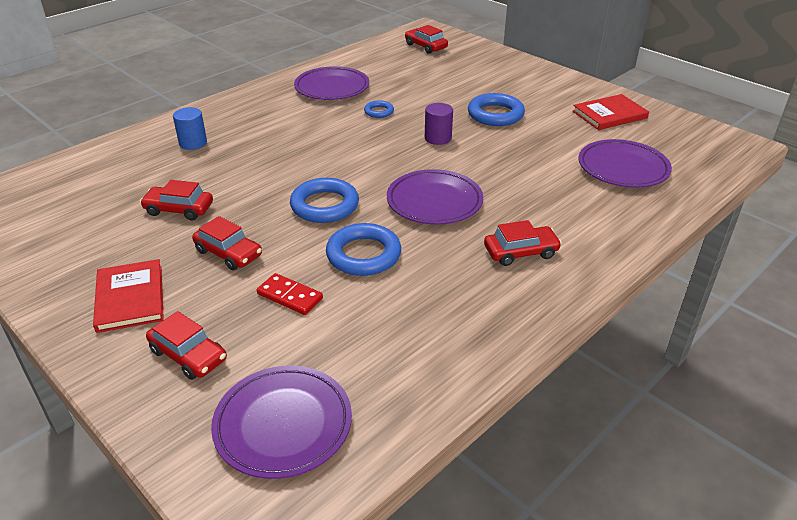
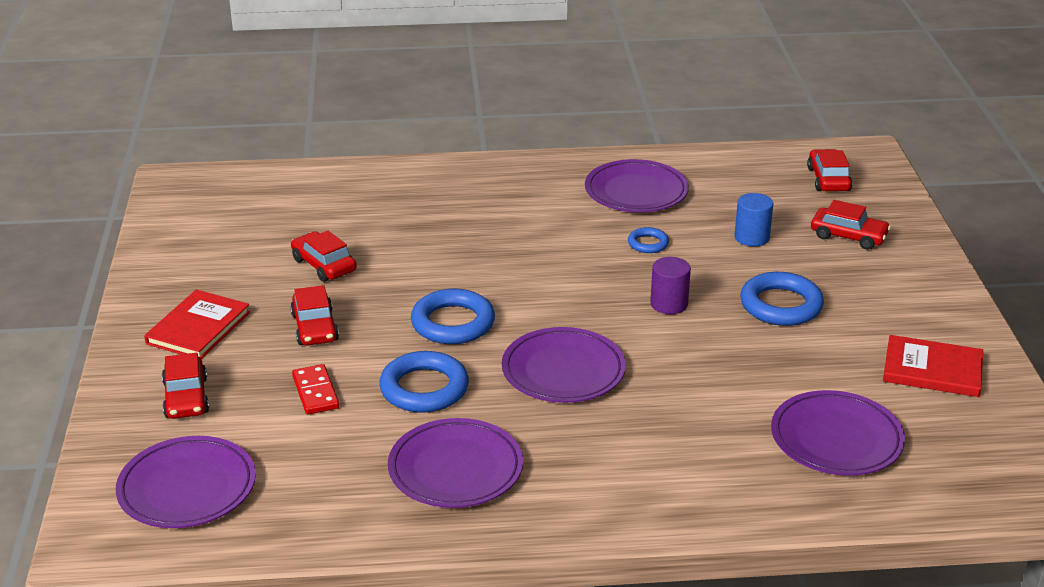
camera: 40 degrees right, 5 degrees down
blue cylinder [173,107,207,150] -> blue cylinder moved to [734,193,773,246]
red car [484,220,562,266] -> red car moved to [811,200,891,250]
none -> purple plate [388,418,523,508]

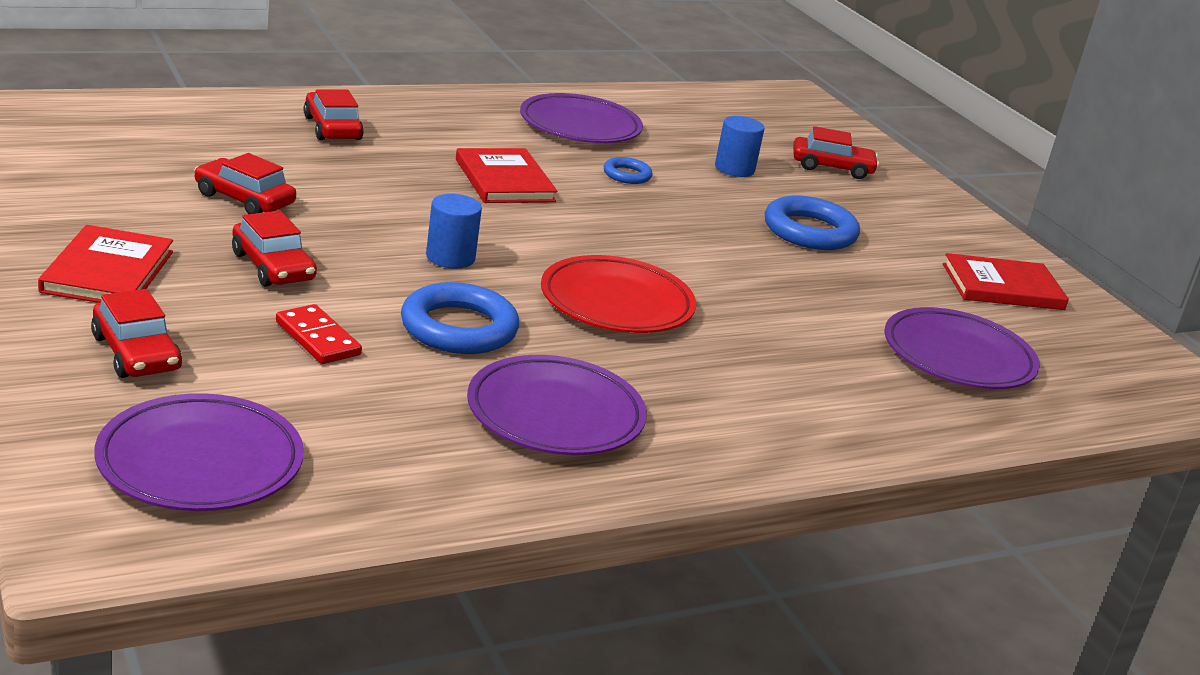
camera: 25 degrees left, 5 degrees down
blue ring [411,289,495,344] -> blue cylinder [426,194,482,268]
purple plate [502,327,626,403] -> red plate [541,255,696,333]
purple cylinder [650,257,691,314] -> none
red car [807,149,853,191] -> red car moved to [303,89,364,140]
none -> red book [456,148,557,203]

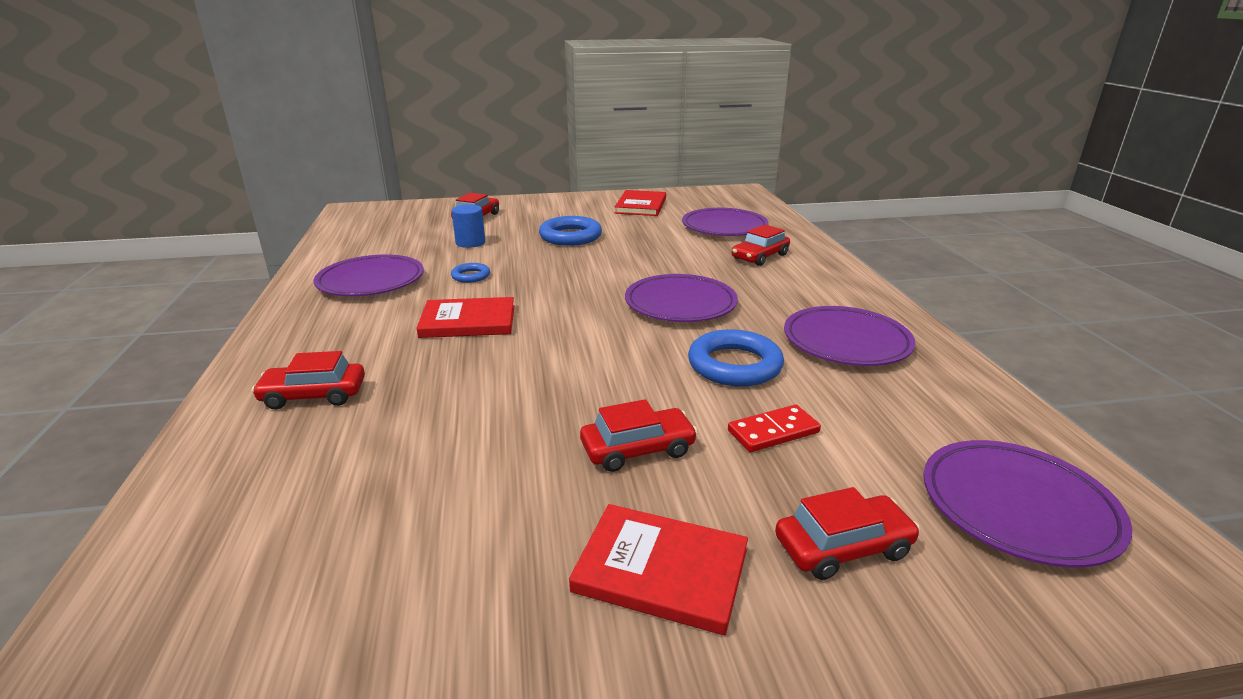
camera: 70 degrees left, 0 degrees up
red car [194,153,296,214] -> red car moved to [732,224,790,266]
blue cylinder [426,194,482,268] -> none
red plate [541,255,696,333] -> purple plate [625,274,738,322]

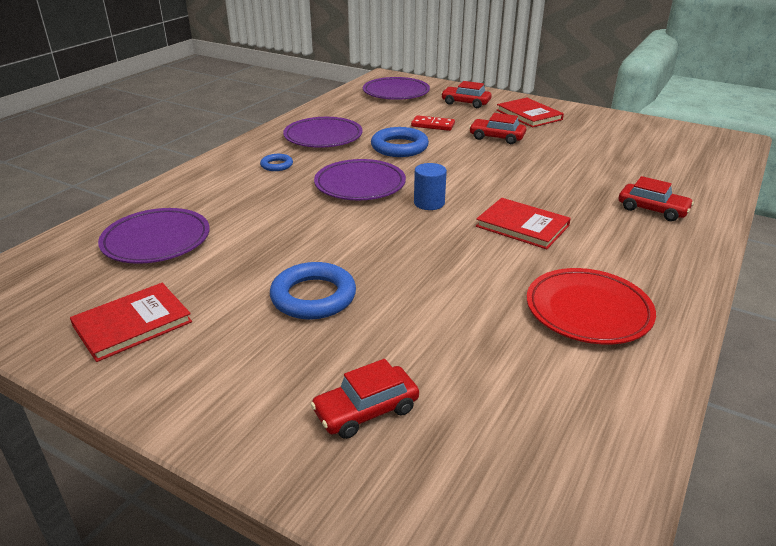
camera: 140 degrees left, 5 degrees up
purple plate [314,254,424,296] -> red plate [527,268,656,344]
blue ring [451,263,490,283] -> blue ring moved to [260,154,293,171]
blue cylinder [452,204,485,248] -> blue cylinder moved to [414,163,447,210]
red car [732,224,790,266] -> none

